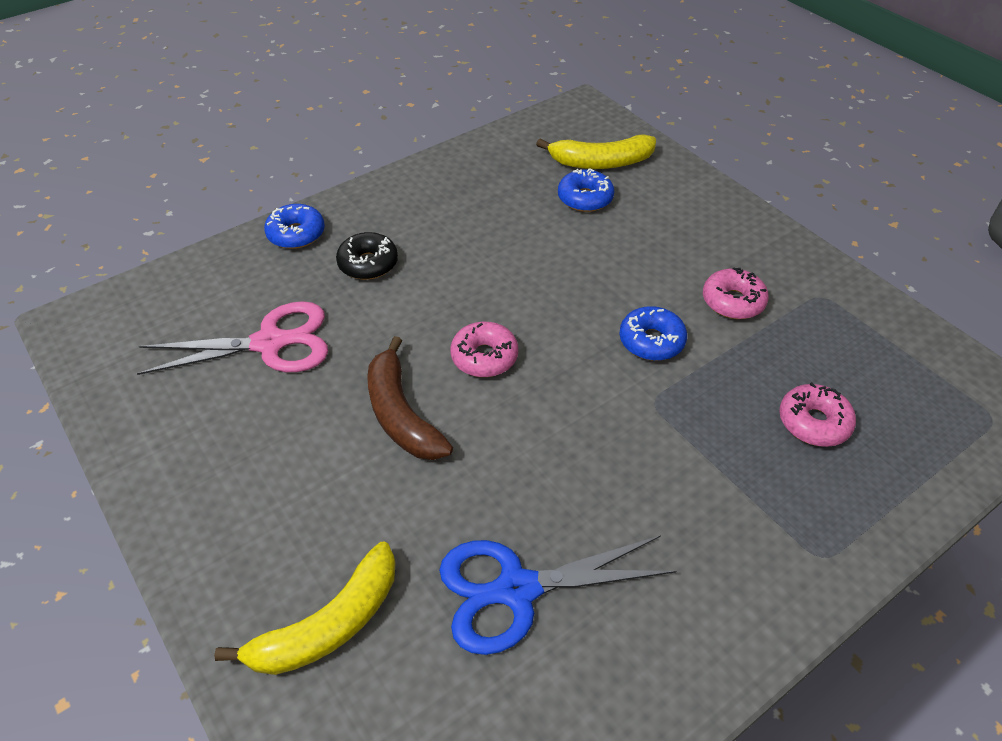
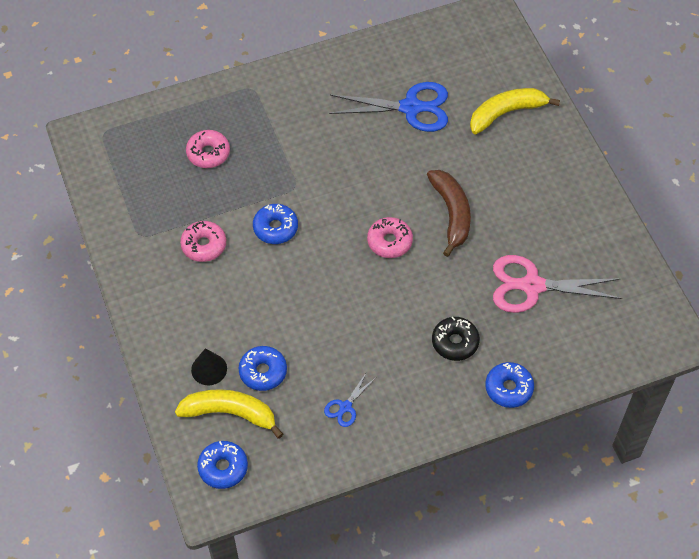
camera: 165 degrees left, 10 degrees up
none -> black cone [191,348,227,385]
none -> blue donut [197,441,248,489]
none -> blue scissors [324,373,374,427]

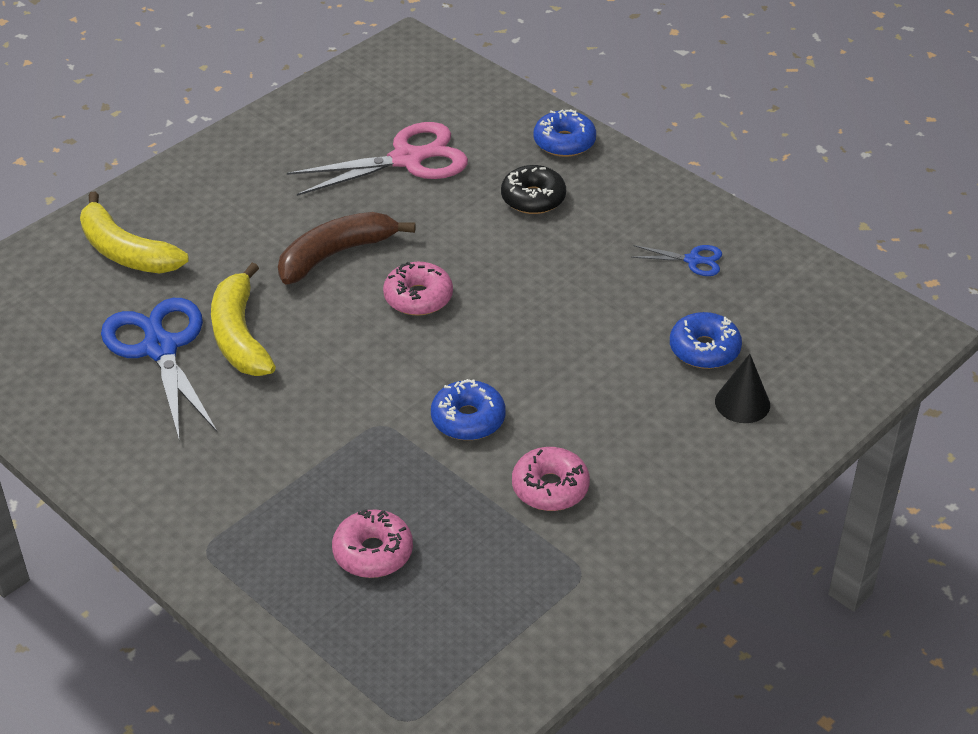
camera: 115 degrees left, 15 degrees down
yellow banana [175,389,283,439] -> yellow banana moved to [211,263,276,376]
blue donut [197,441,248,489] -> none
pink scissors [493,255,622,313] -> pink scissors turned 90 degrees counterclockwise [287,122,468,196]

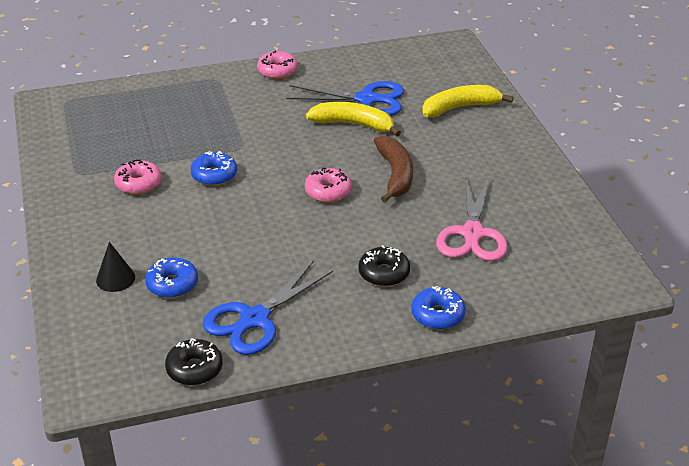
camera: 120 degrees right, 5 degrees down
pink donut [332,509,413,578] -> pink donut moved to [257,51,298,79]
blue scissors [631,245,722,276] -> blue scissors [202,260,333,355], size x2.10
none -> black donut [165,339,223,385]

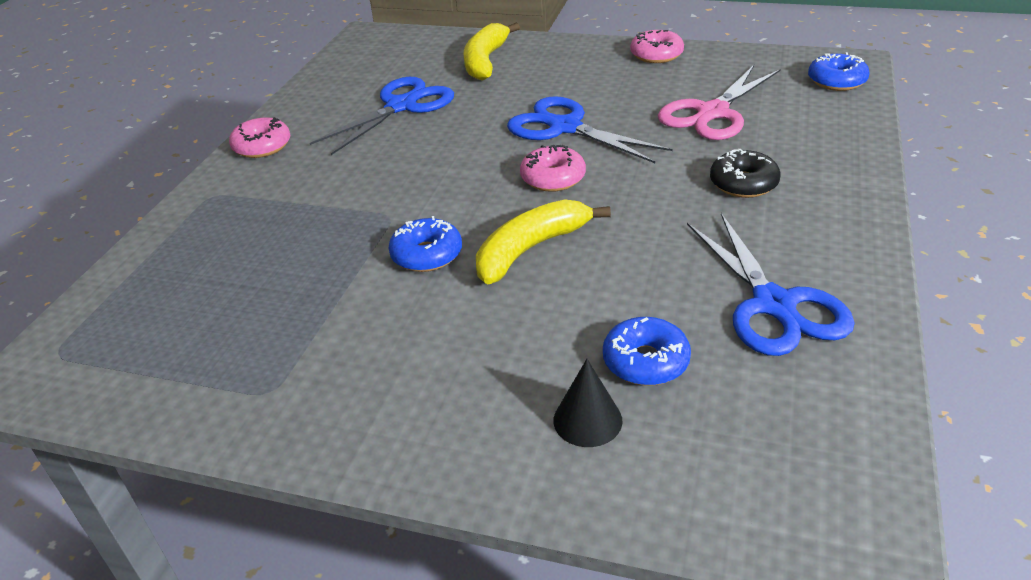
camera: 55 degrees left, 0 degrees up
pink donut [114,159,162,195] -> pink donut moved to [630,30,684,63]
black donut [165,339,223,385] -> none
yellow banana [306,102,401,136] -> yellow banana moved to [476,199,611,284]
brown banana [374,136,413,203] -> blue scissors [507,96,673,163]
blue donut [411,286,466,330] -> blue donut moved to [808,52,870,91]
pink scissors [436,176,508,261] -> pink scissors turned 90 degrees clockwise [658,65,781,140]

